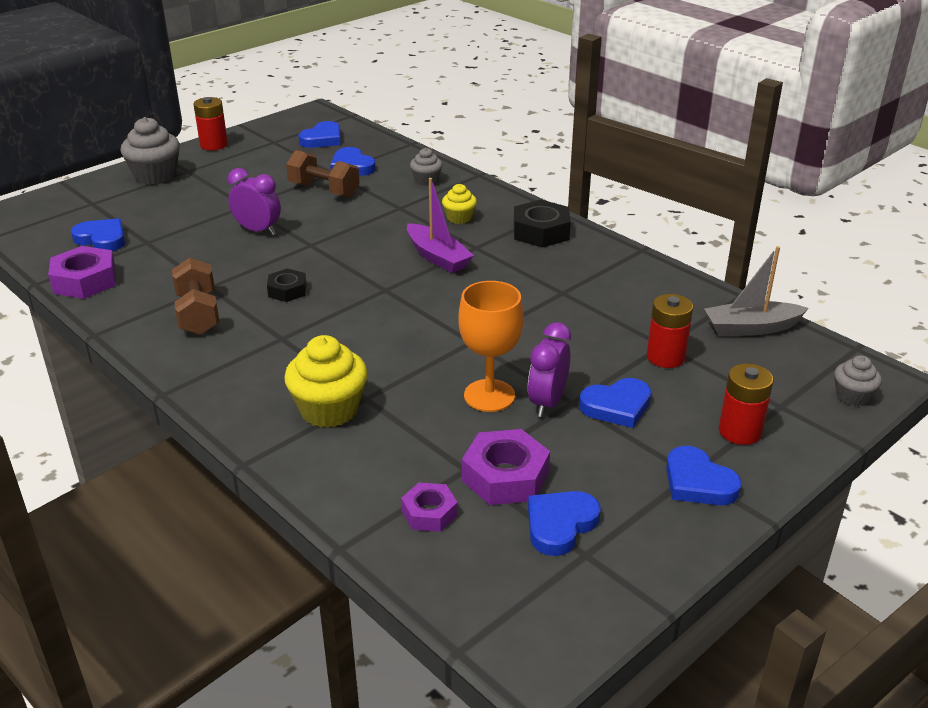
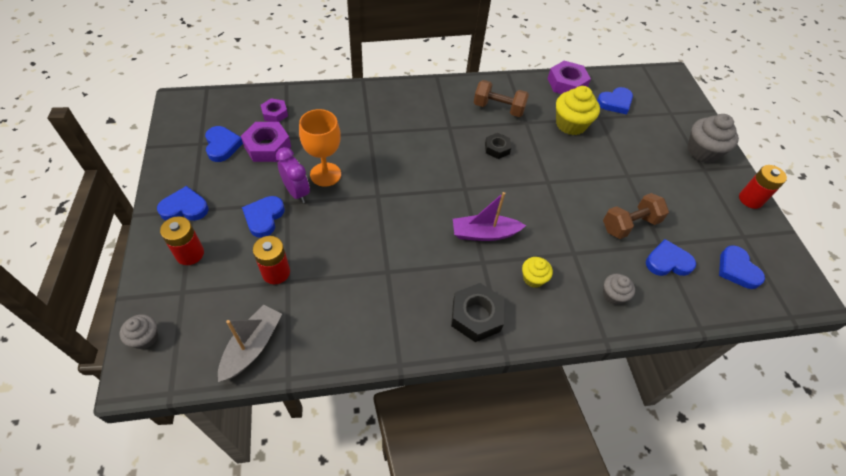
camera: 120 degrees right, 20 degrees up
purple clock [228,168,281,235] -> none
yellow cupcake [284,335,367,428] -> yellow cupcake moved to [556,86,600,135]

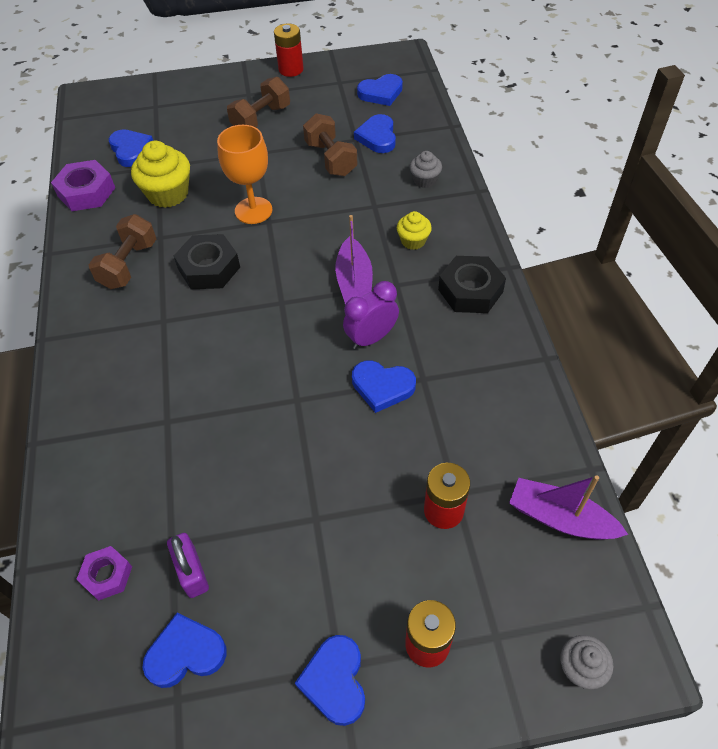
camera: 85 degrees left, 0 degrees up
grey boat [218,305,282,382] -> purple boat [509,475,628,540]
purple nut [241,122,291,162] -> purple padlock [167,533,209,598]
blue heart [242,196,285,238] -> blue heart moved to [352,360,416,413]
purple clock [276,147,310,203] -> purple clock moved to [343,281,399,349]
orange goblet [299,109,341,187] -> orange goblet moved to [217,125,272,224]
black nut [485,133,511,159] -> black nut [174,234,240,289], size x1.63
grey cupcake [687,114,739,163] -> none
none -> brown dumbbell [227,77,290,128]

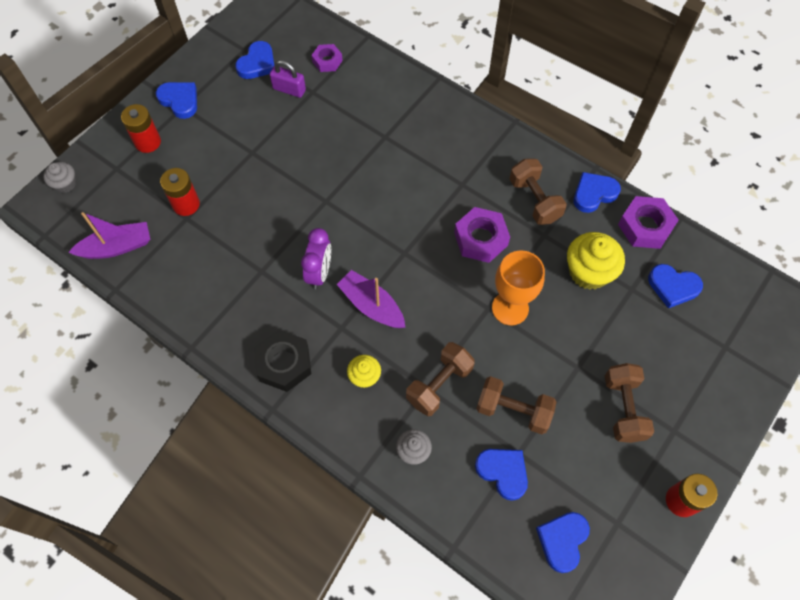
camera: 135 degrees right, 10 degrees up
black nut [174,234,240,289] -> purple nut [454,207,510,263]
blue heart [352,360,416,413] -> blue heart moved to [574,172,621,213]
none -> brown dumbbell [406,342,475,416]

